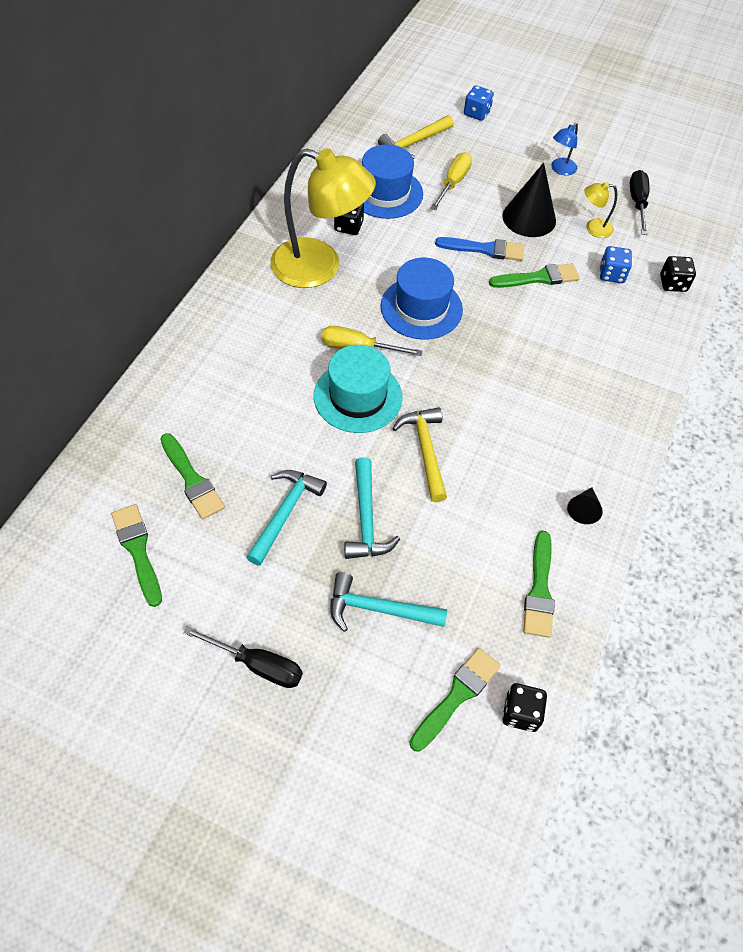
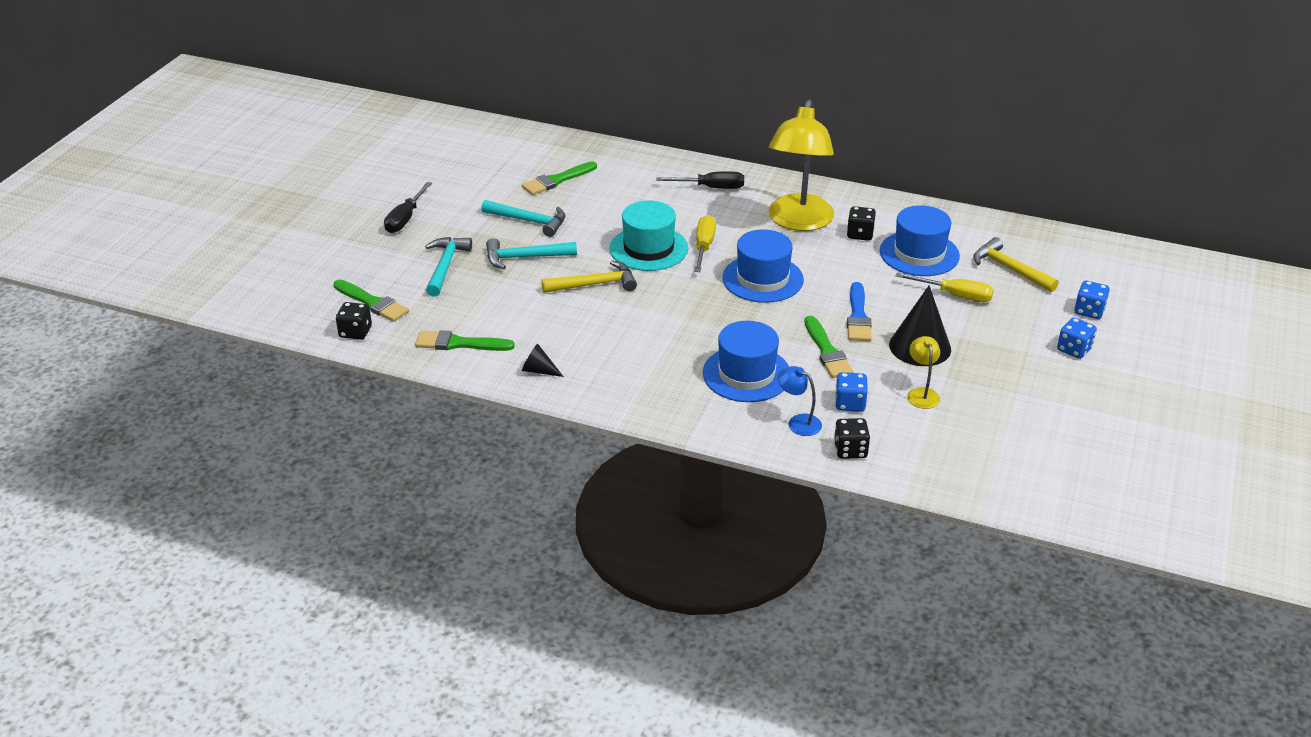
camera: 90 degrees right, 20 degrees down
green brush [111,504,162,607] -> none
blue lamp [551,123,578,176] -> blue lamp moved to [778,366,822,436]
black screwdriver [630,170,650,235] -> black screwdriver moved to [656,171,744,189]
none -> blue hat [703,321,789,402]
none -> blue dice [1057,317,1097,359]

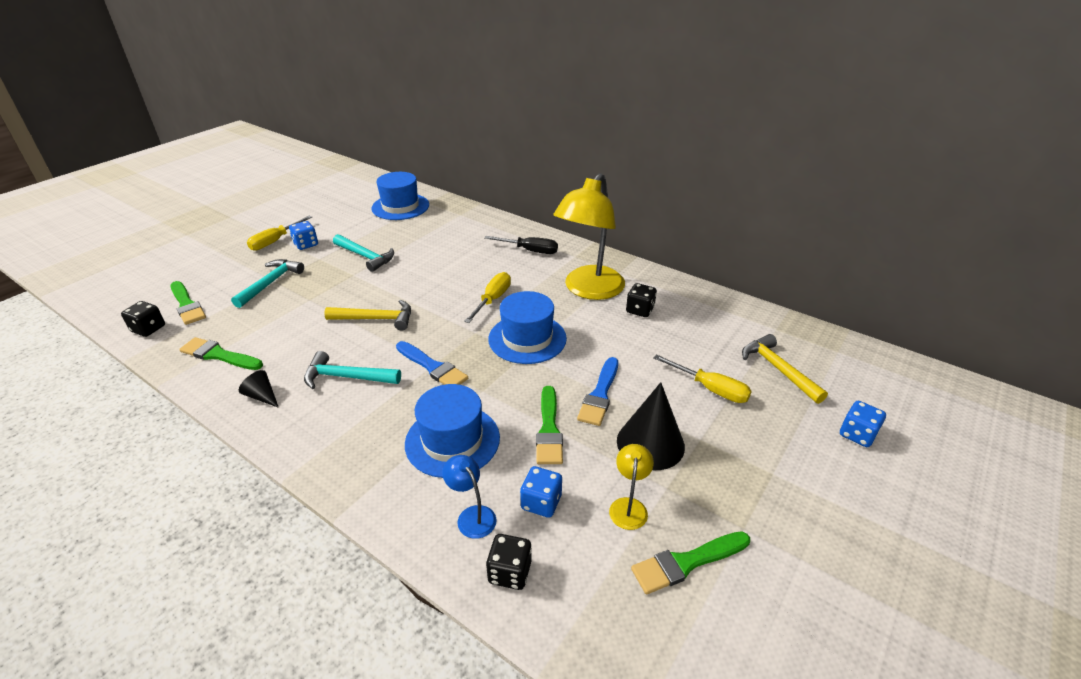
camera: 15 degrees right, 0 degrees up
black screwdriver [384,182,432,233] -> yellow screwdriver [247,215,312,251]
turquoise hammer [486,238,577,269] -> turquoise hammer moved to [304,351,401,389]
green brush [522,161,597,195] -> green brush moved to [631,531,750,594]
turquoise hat [609,200,688,271] -> none
blue hat [880,205,960,276] -> blue hat moved to [371,172,429,220]
blue dice [1057,317,1097,359] -> blue dice moved to [289,221,318,250]
none -> blue brush [396,341,468,385]

